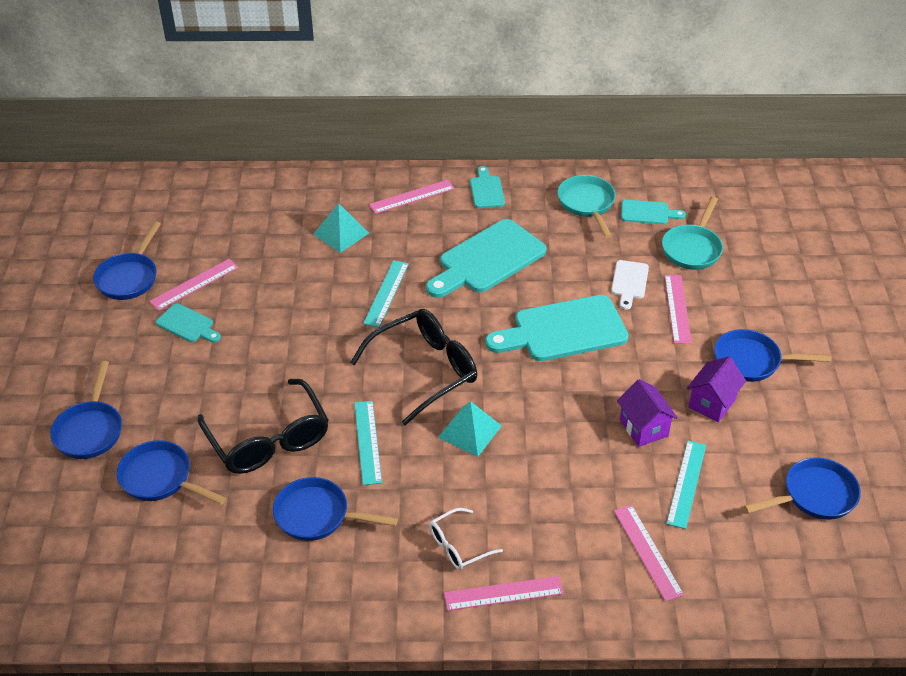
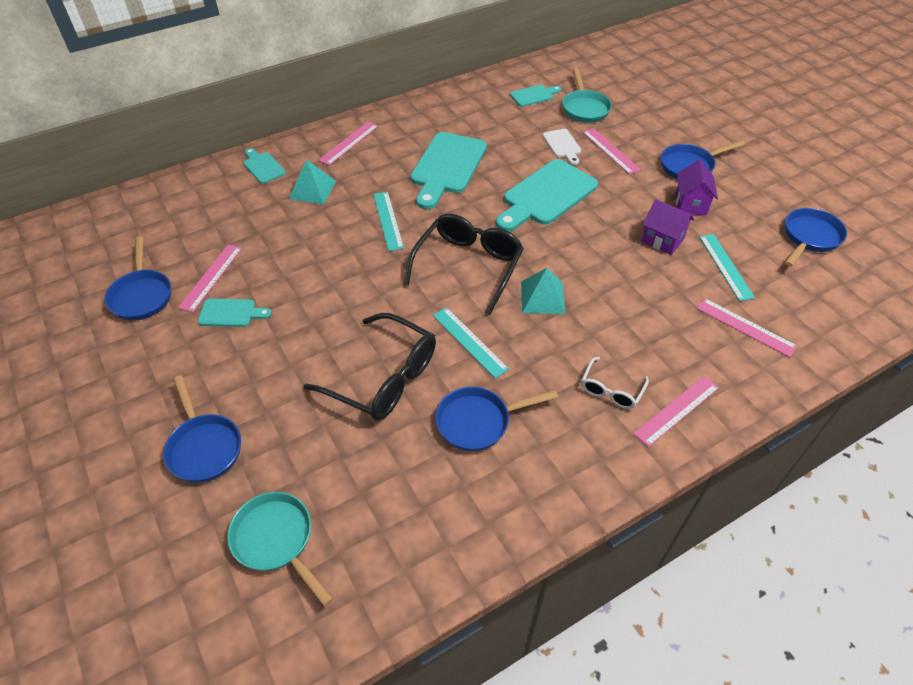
camera: 30 degrees left, 5 degrees up
blue pan [117,440,226,505] -> none
turquoise cutting board [470,166,505,208] -> turquoise cutting board moved to [243,148,286,184]
turquoise pan [557,175,616,238] -> turquoise pan moved to [227,492,333,606]

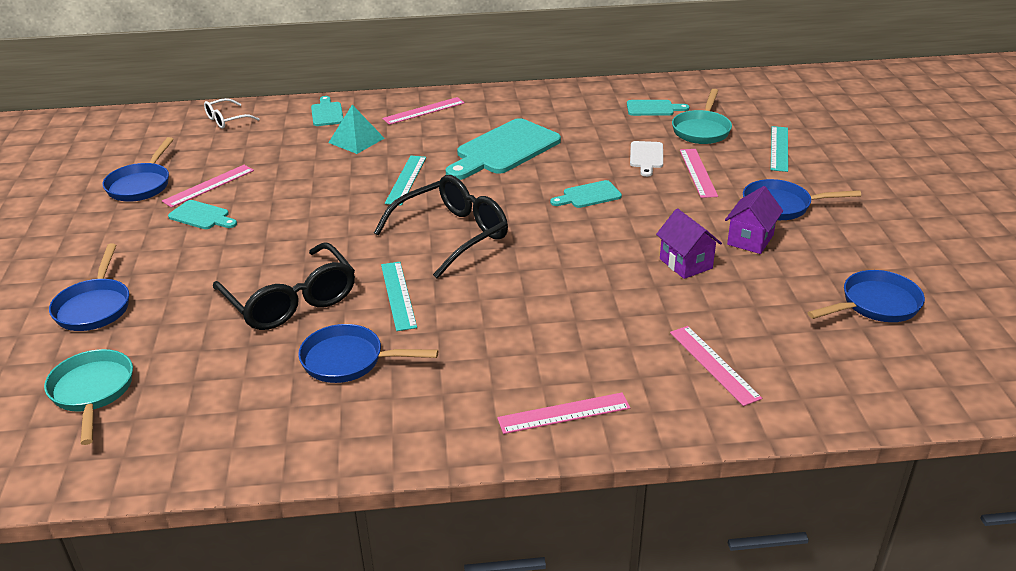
camera: 25 degrees right, 15 degrees down
turquoise cutting board [496,159,598,231] -> turquoise cutting board [550,180,622,208], size x0.50
turquoise pyramid [521,268,565,314] -> none
white glasses [581,357,649,409] -> white glasses moved to [204,98,259,129]
turquoise ruler [699,234,755,301] -> turquoise ruler moved to [771,126,788,172]

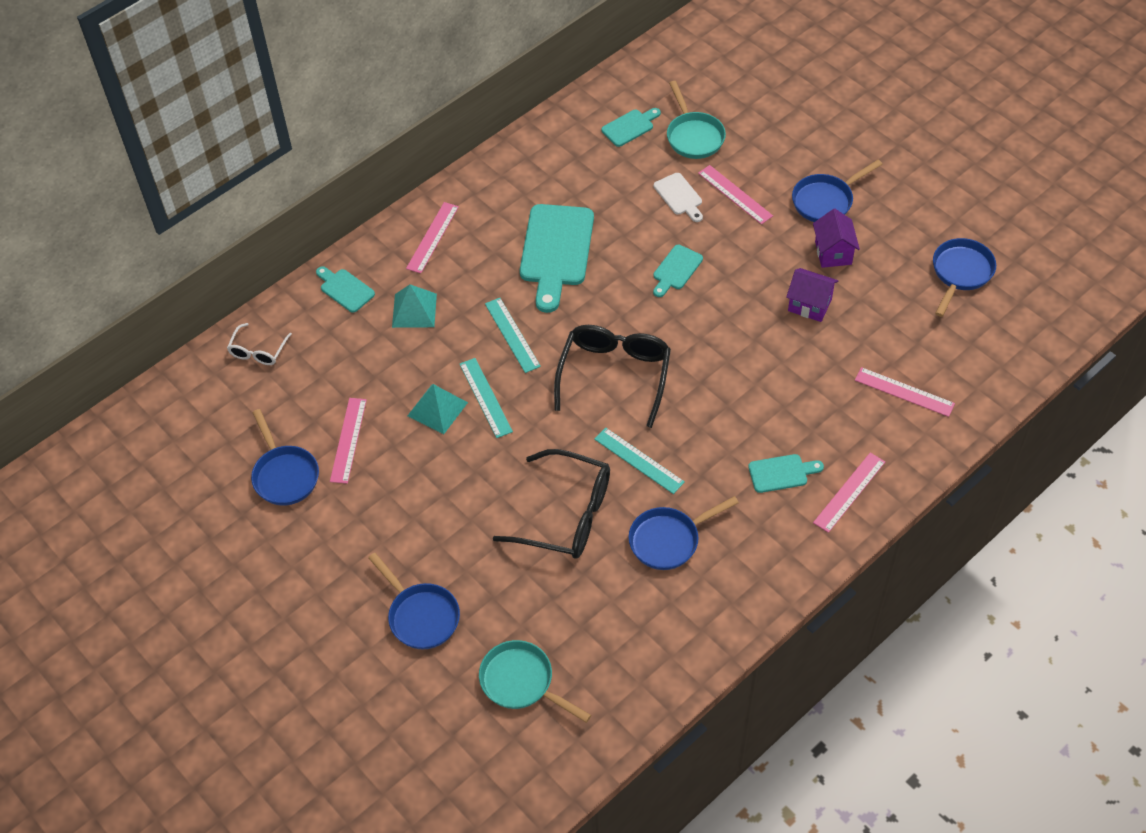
camera: 35 degrees left, 20 degrees up
turquoise cutting board [168,200,237,229] -> turquoise cutting board moved to [748,454,824,493]
turquoise ruler [771,126,788,172] -> turquoise ruler moved to [459,358,513,438]
none -> turquoise pyramid [407,384,468,434]

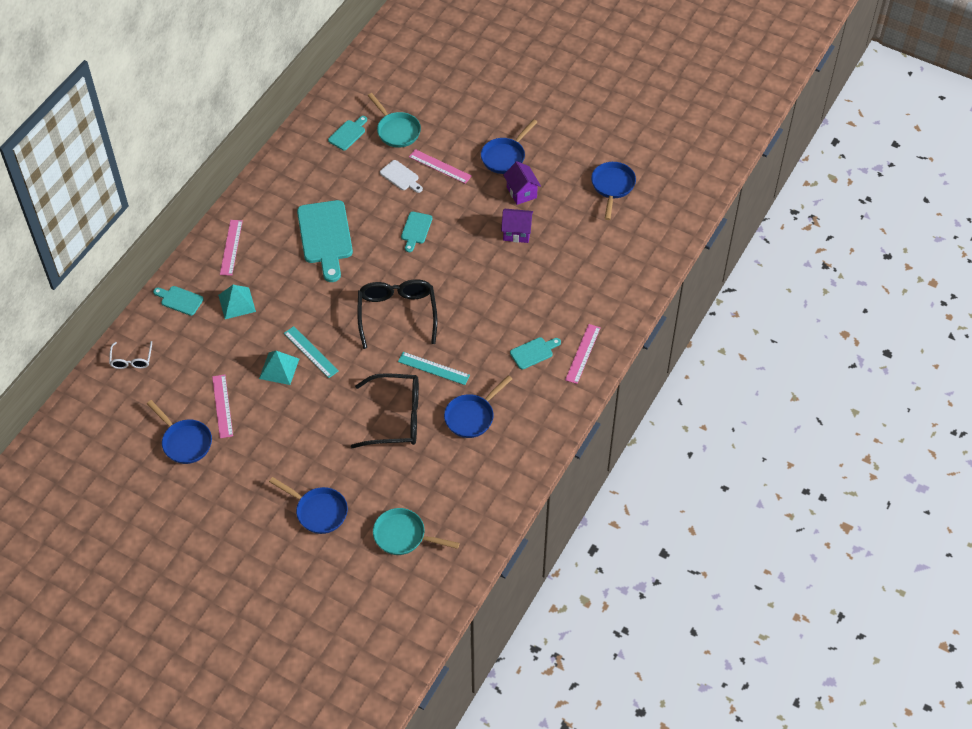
camera: 20 degrees left, 0 degrees up
turquoise ruler [485,298,541,373] -> none
pink ruler [855,367,955,417] -> none

